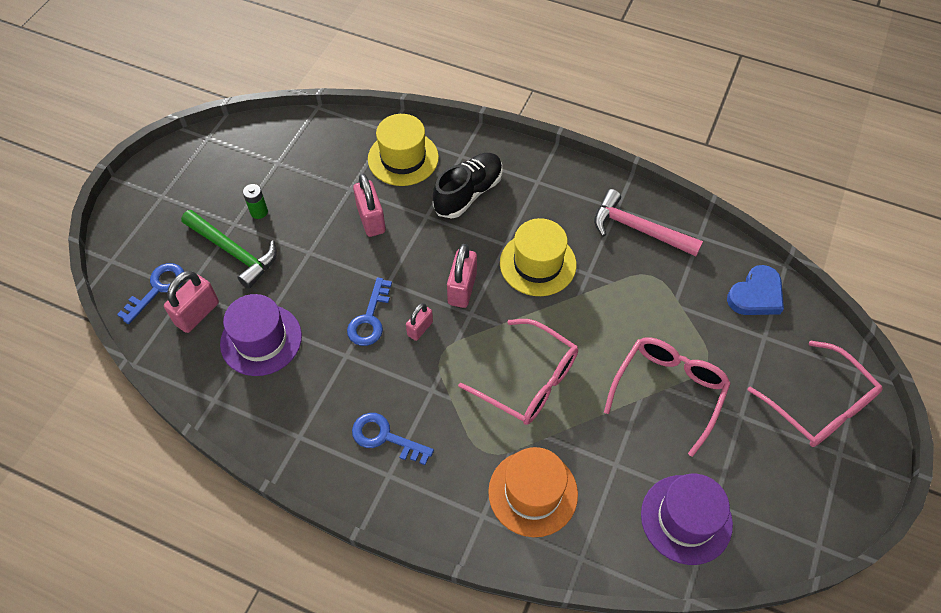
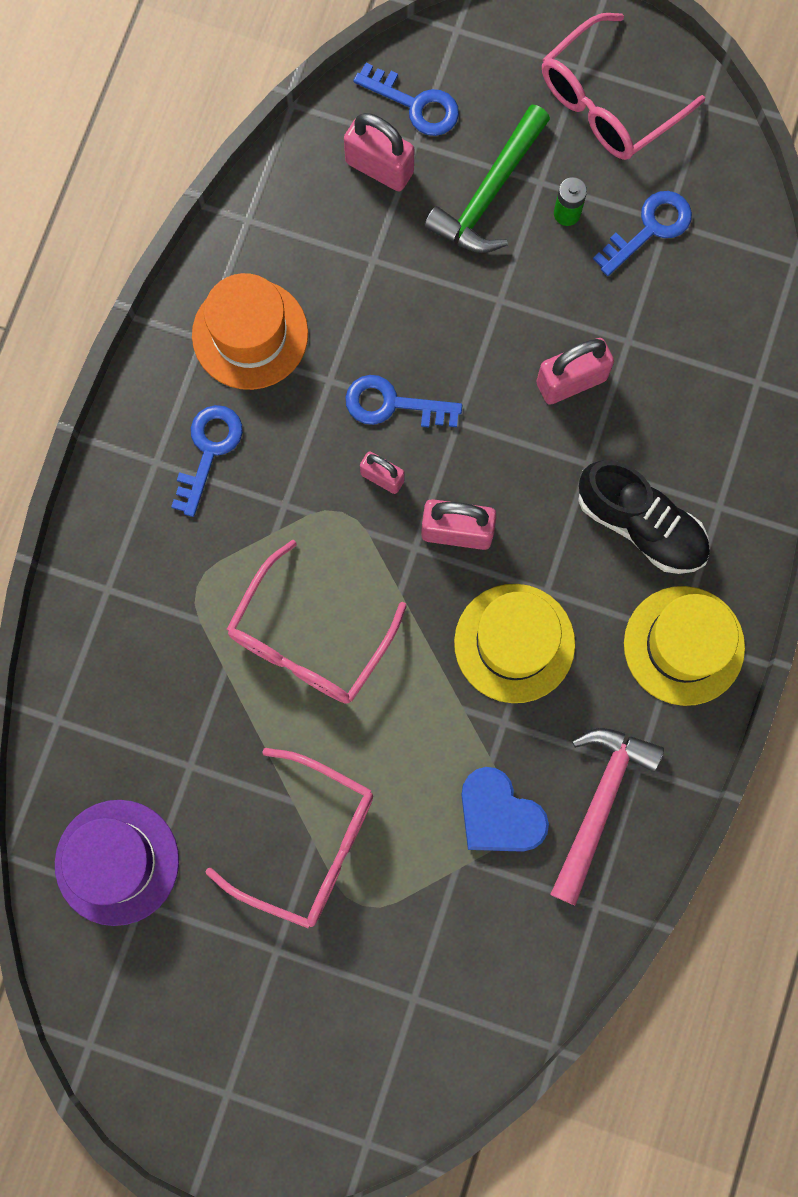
camera: 85 degrees right, 20 degrees up
purple hat [220,294,302,376] -> none
yellow hat [368,114,439,186] -> yellow hat moved to [624,586,745,706]
orange hat [488,447,578,537] -> orange hat moved to [192,273,308,390]
blue heart [727,265,784,315] -> blue heart moved to [461,767,549,852]
pink glasses [748,340,883,447] -> pink glasses moved to [542,13,705,160]
none -> blue key [593,191,692,276]

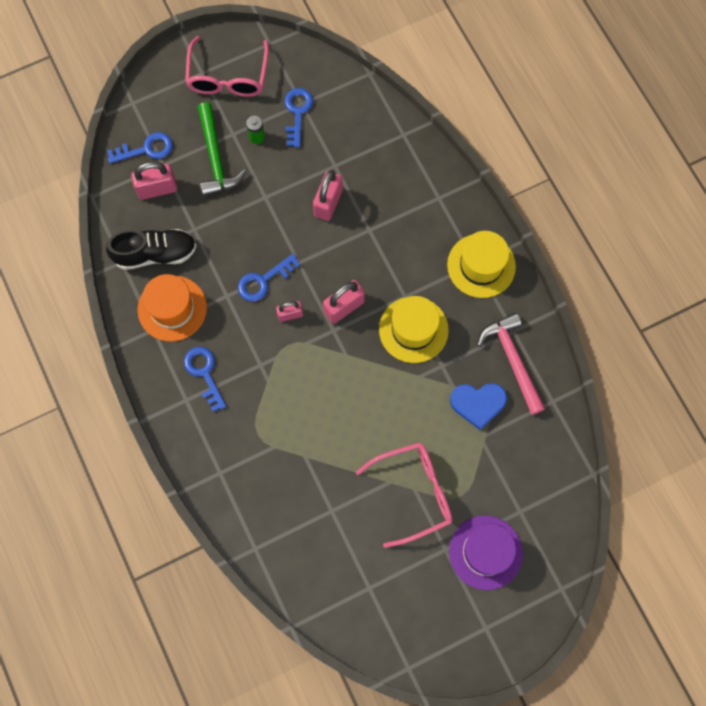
camera: 45 degrees left, 5 degrees down
purple hat [55,800,179,926] -> purple hat moved to [449,515,523,590]
pink glasses [227,540,407,704] -> none
black shoe [578,460,710,574] -> black shoe moved to [106,229,197,270]

